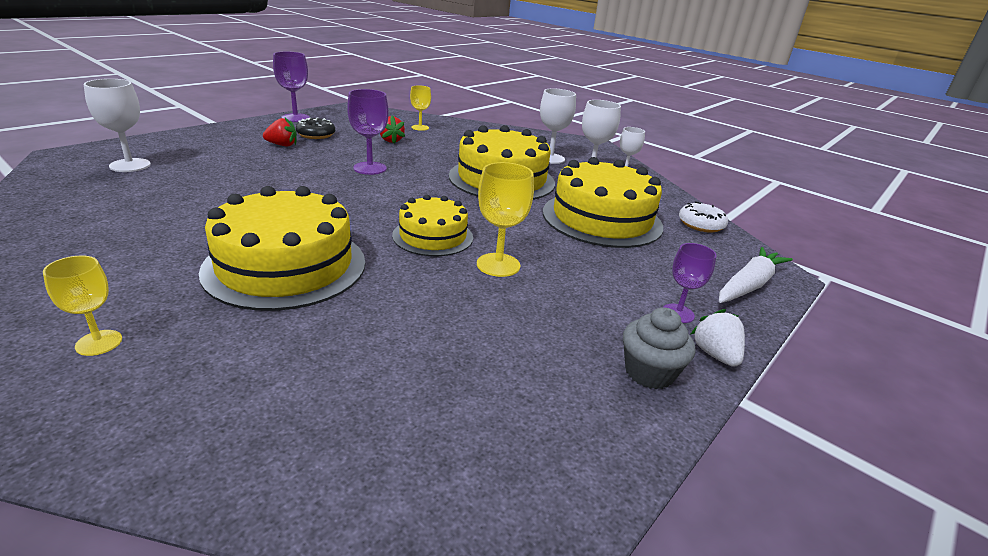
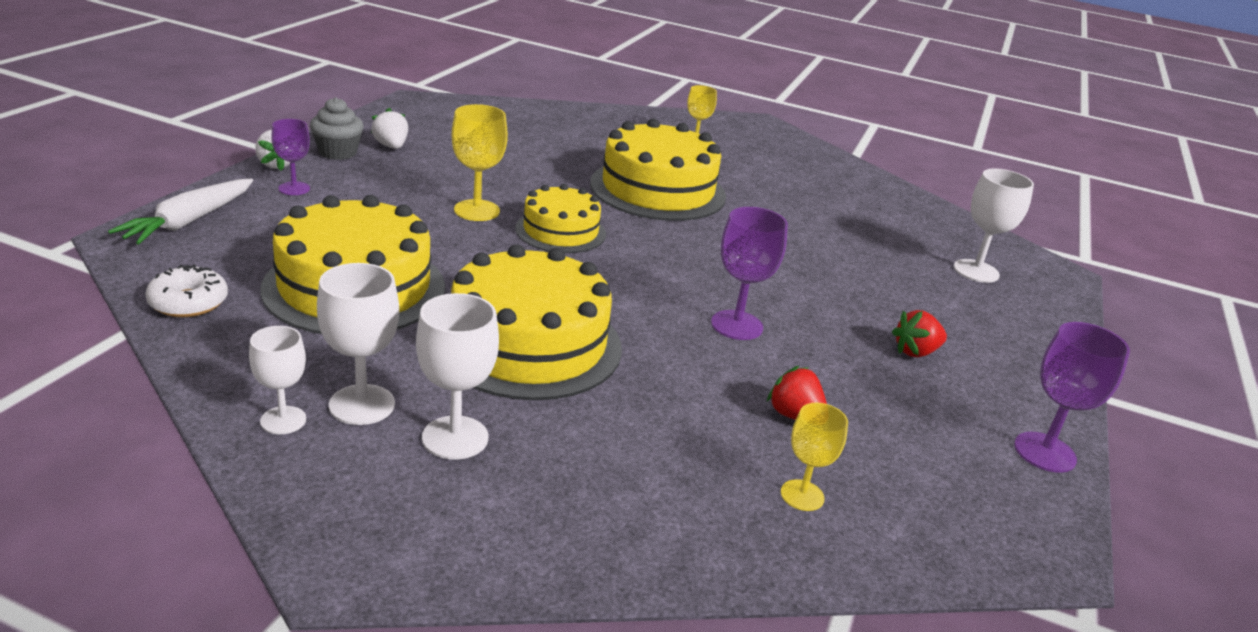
camera: 160 degrees right, 0 degrees up
black donut [296,117,335,139] -> none
none -> white strawberry [371,108,408,149]

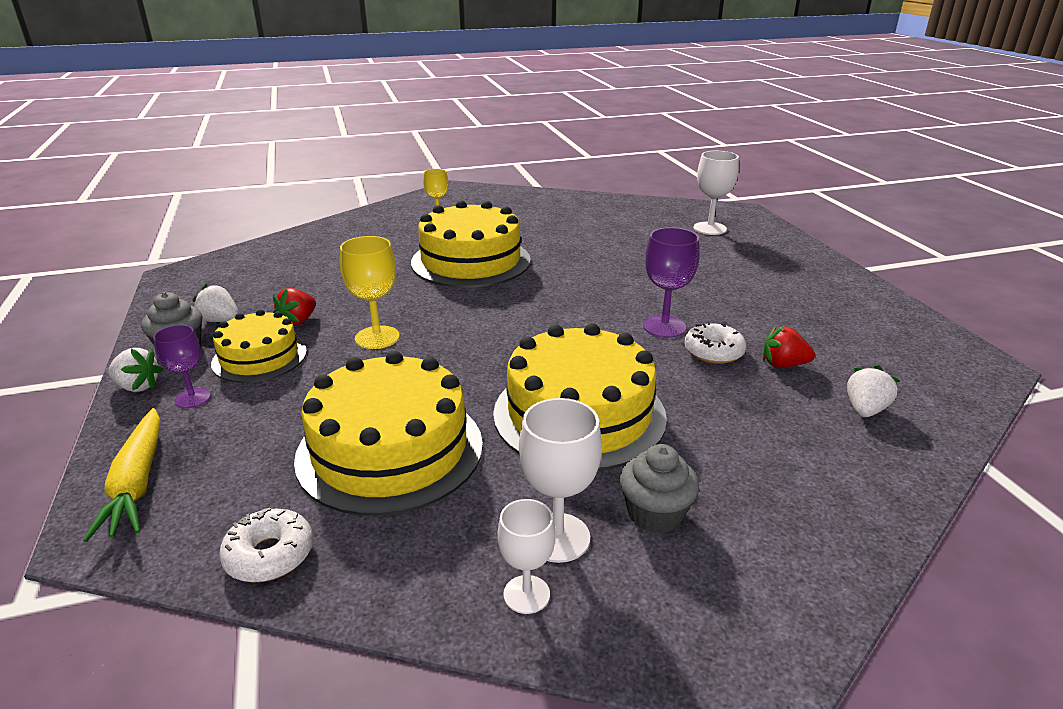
camera: 35 degrees left, 0 degrees up
white carrot [108,179,253,244] -> yellow carrot [83,408,160,542]
white goblet [416,293,499,460] -> grey cupcake [620,444,699,534]
yellow cake [515,184,606,253] -> yellow cake moved to [211,309,307,383]
yellow goblet [781,403,848,511] -> white strawberry [847,365,900,417]
red strawberry [892,310,947,357] -> red strawberry moved to [273,288,316,326]
purple goblet [1014,322,1130,473] -> none
none -> white donut [684,322,746,364]

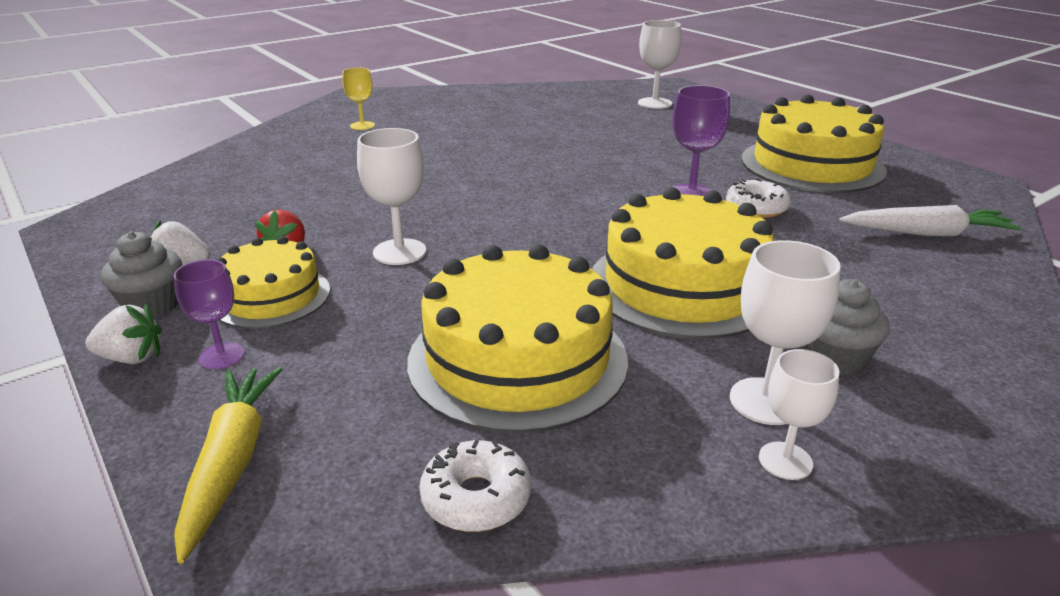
camera: 20 degrees left, 0 degrees up
yellow carrot [83,408,160,542] -> yellow carrot turned 150 degrees counterclockwise [174,367,283,564]
yellow goblet [340,236,400,349] -> white goblet [357,128,426,265]
yellow cake [411,200,531,288] -> yellow cake moved to [741,95,887,193]
red strawberry [763,326,815,368] -> none
white strawberry [847,365,900,417] -> white carrot [839,205,1021,237]

